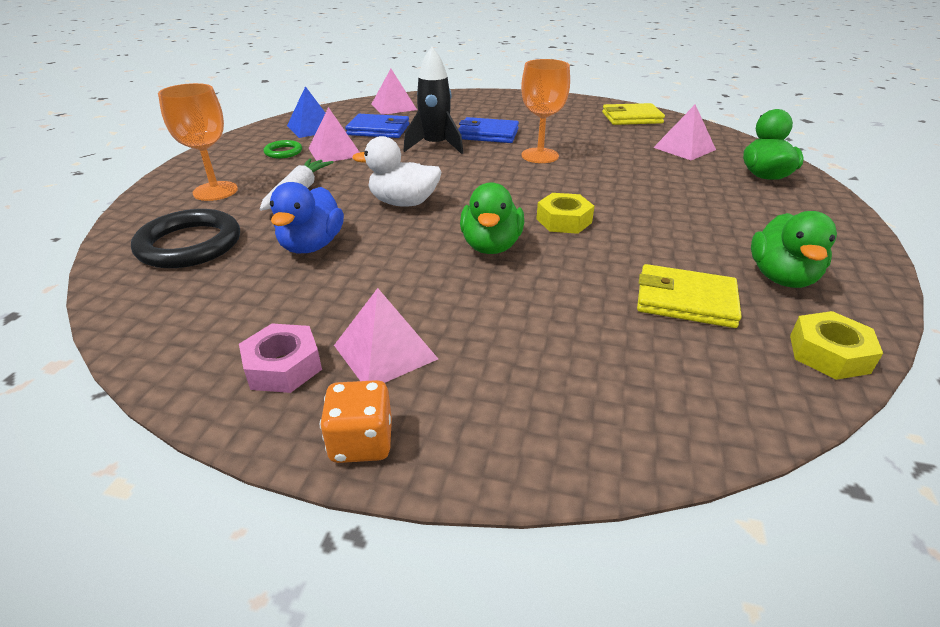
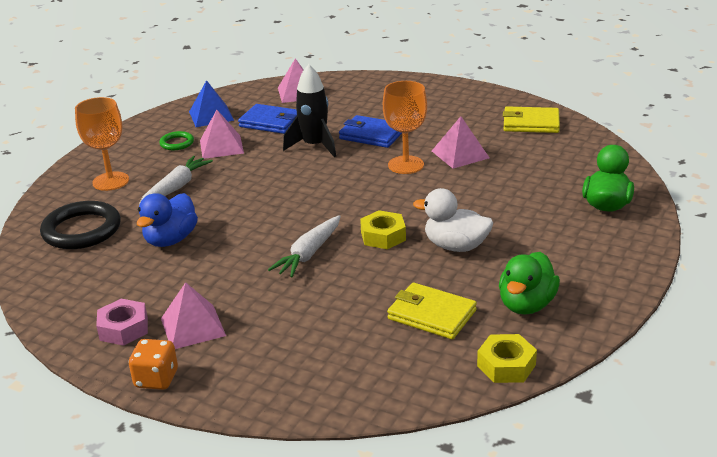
camera: 15 degrees right, 5 degrees down
white duck [352,136,442,207] -> white duck moved to [413,188,493,252]
green duck [460,182,524,254] -> white carrot [268,215,341,278]
pink pyramid [653,104,716,160] -> pink pyramid moved to [432,116,489,169]

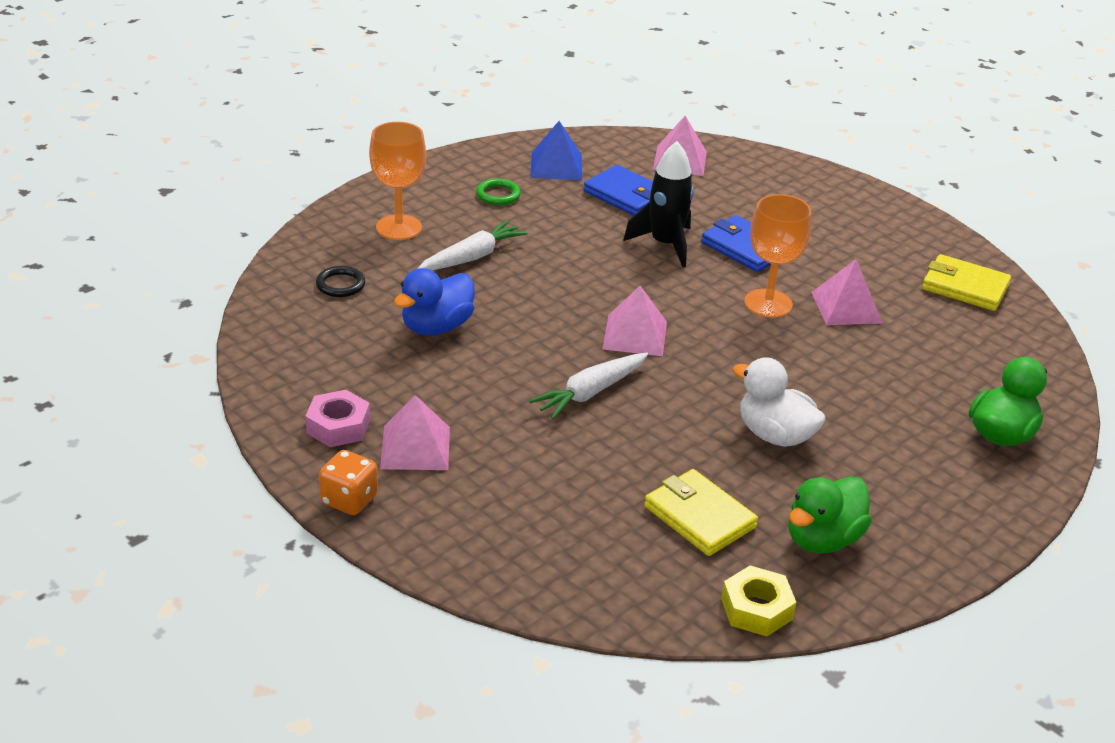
camera: 15 degrees right, 5 degrees up
black ring [40,201,121,249] -> black ring [316,266,365,297], size x0.50
pink pyramid [200,110,244,159] -> pink pyramid moved to [603,286,667,356]
yellow nut [360,210,406,249] -> none

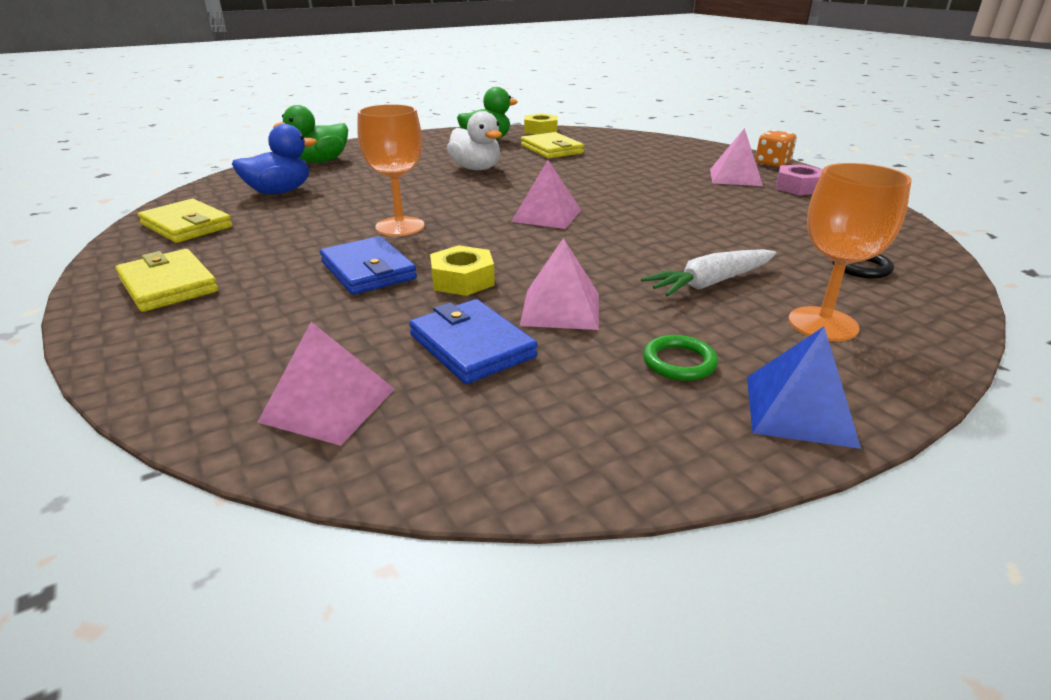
camera: 165 degrees left, 5 degrees down
blue duck [394,268,475,335] -> blue duck moved to [232,124,317,194]
white carrot [529,353,648,419] -> none
blue pyramid [530,121,582,180] -> blue pyramid moved to [747,327,861,449]
black rocket [623,141,694,267] -> yellow nut [430,245,495,296]
pink pyramid [811,259,882,325] -> pink pyramid moved to [520,238,599,330]
none -> yellow wallet [116,249,218,312]

